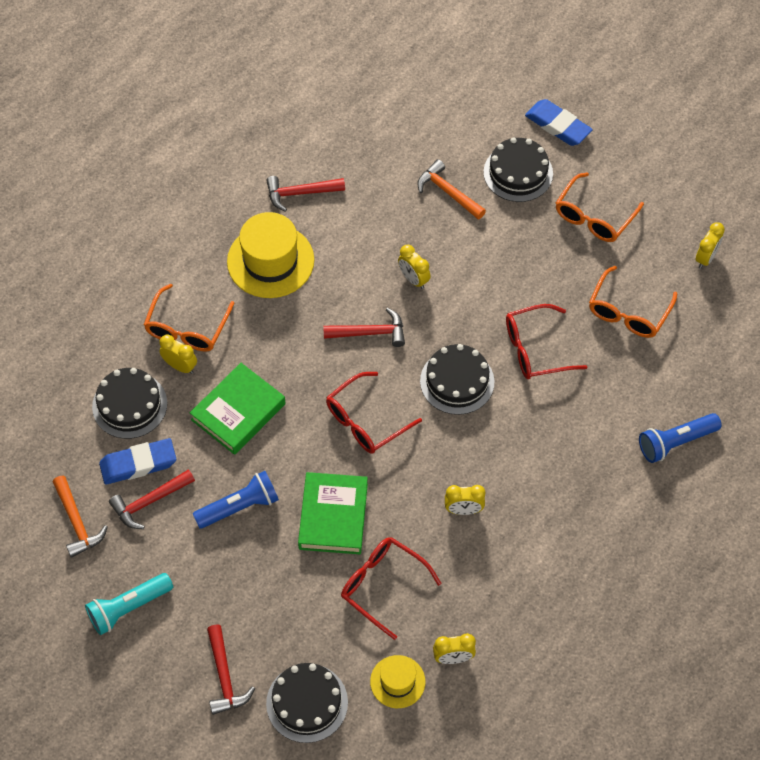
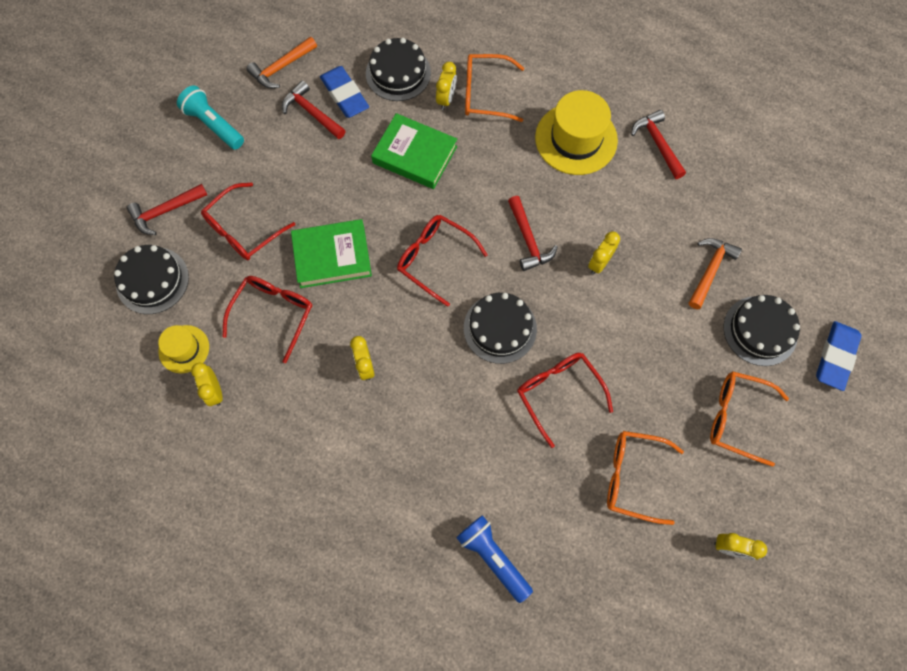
camera: 75 degrees right, 10 degrees up
blue flashlight [193,471,279,529] -> none
none -> red glasses [201,182,295,260]

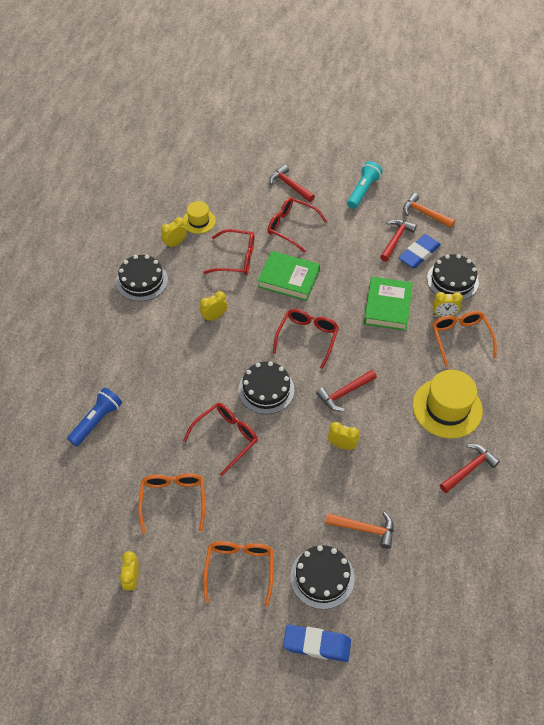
camera: 75 degrees right, 15 degrees down
black cake [114,245,189,314] -> black cake moved to [116,255,168,301]
green book [291,219,372,288] -> green book turned 45 degrees counterclockwise [258,251,320,301]

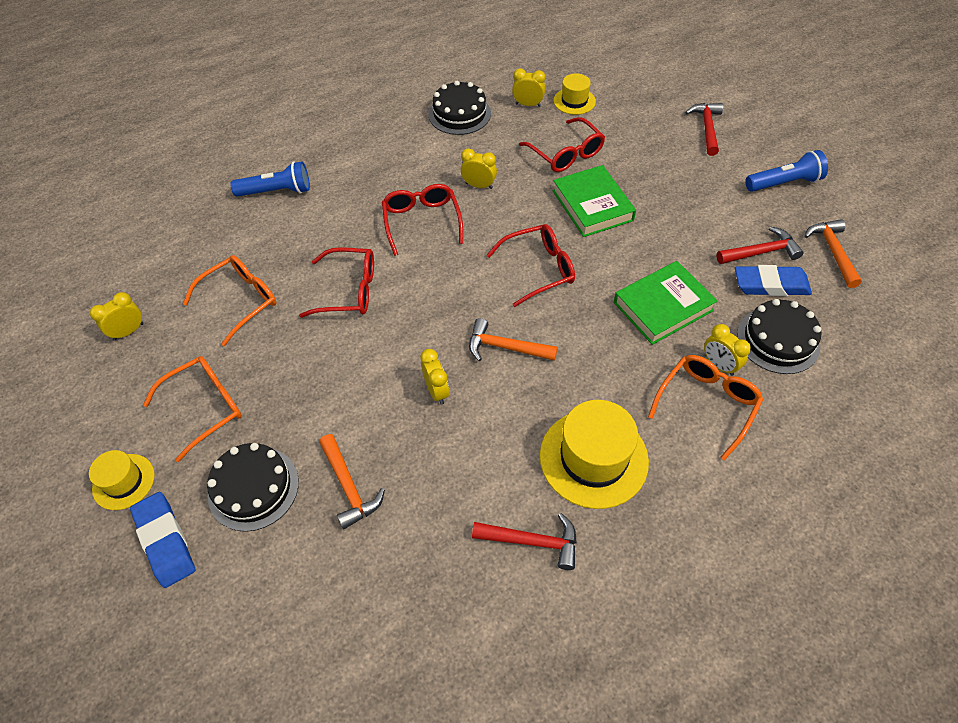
camera: 50 degrees right, 0 degrees up
black cake [238,361,295,414] -> none
red glasses [268,197,327,253] -> red glasses moved to [382,184,463,256]
red hammer [316,370,377,411] -> orange hammer [469,318,558,361]
turquoise flashlight [347,161,383,209] -> blue flashlight [745,150,828,192]
none -> yellow hat [89,450,155,510]

